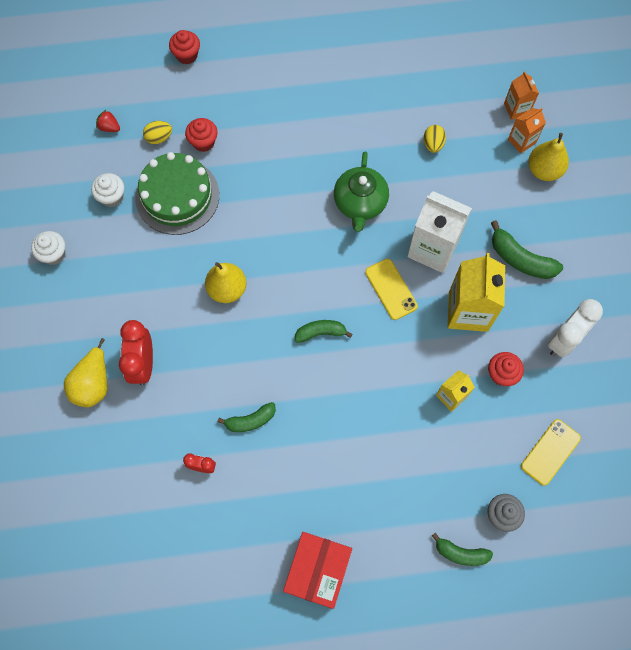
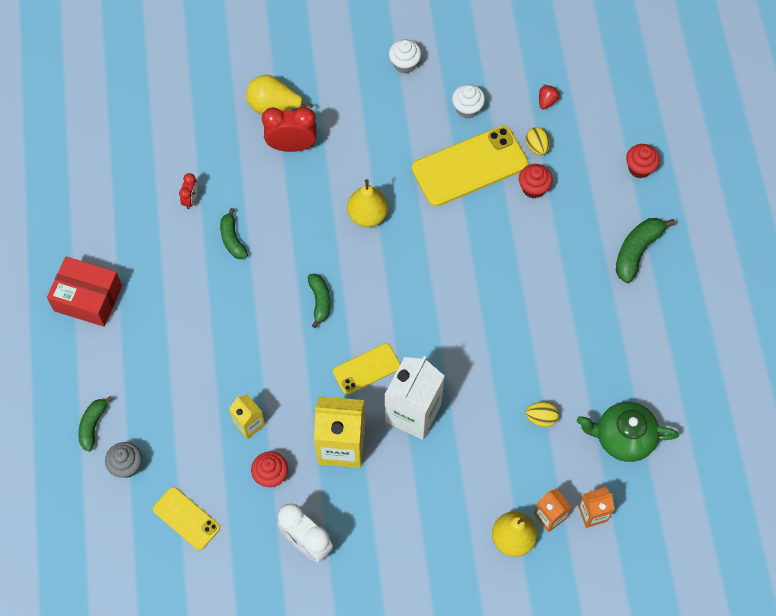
camera: 90 degrees right, 5 degrees down
green cake [135,152,219,235] -> yellow phone [412,126,528,207]
green teapot [334,151,389,232] -> green teapot moved to [577,402,679,462]
green banana [491,220,563,279] -> green banana moved to [616,218,676,283]

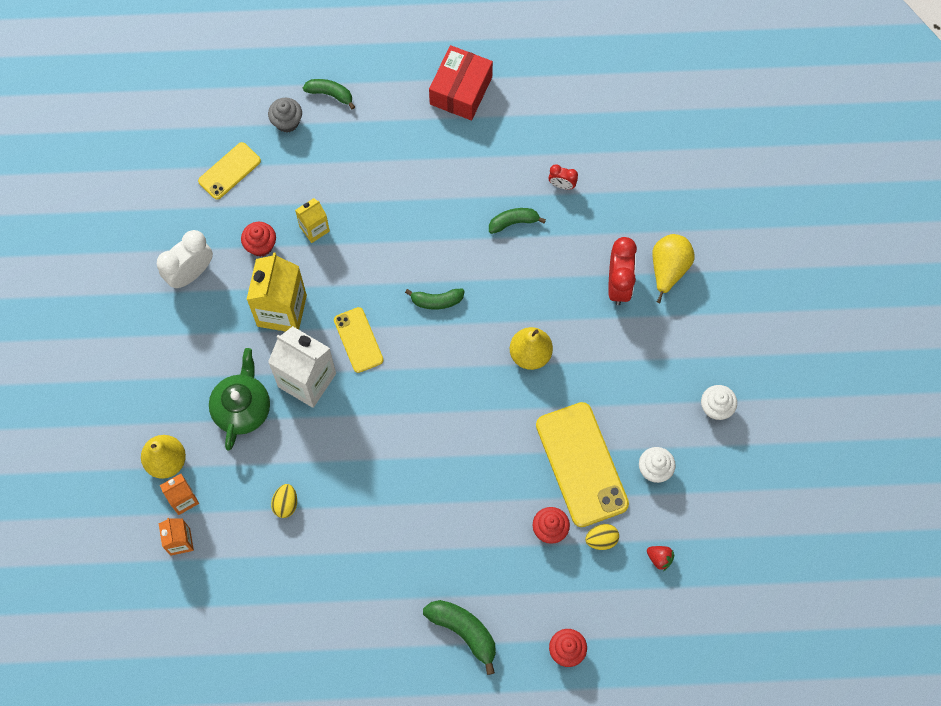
camera: 95 degrees right, 5 degrees up
green teapot [577,402,679,462] -> green teapot moved to [209,348,270,450]

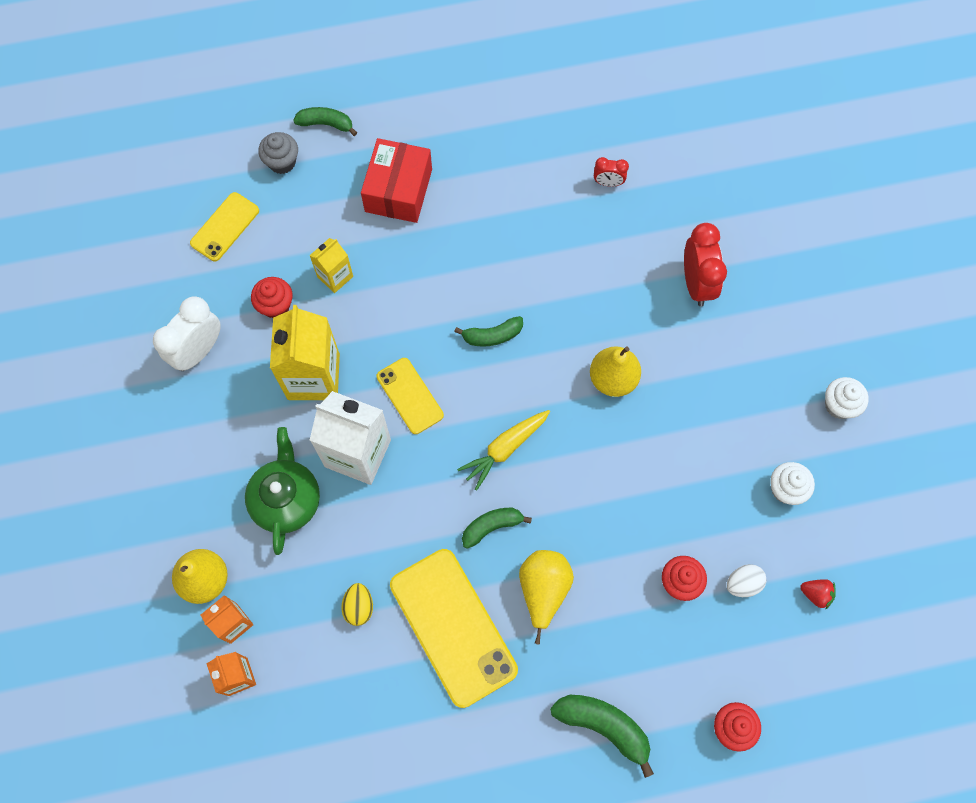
camera: 10 degrees left, 0 degrees up
red box [429,45,493,120] -> red box moved to [361,138,432,223]
green banana [489,208,546,234] -> green banana moved to [462,508,532,549]
yellow phone [536,402,629,527] -> yellow phone moved to [390,549,518,708]
yellow egg [585,524,619,550] -> white egg [727,564,767,597]
yellow pear [653,234,695,303] -> yellow pear moved to [519,550,574,644]
none -> yellow carrot [457,410,550,490]

